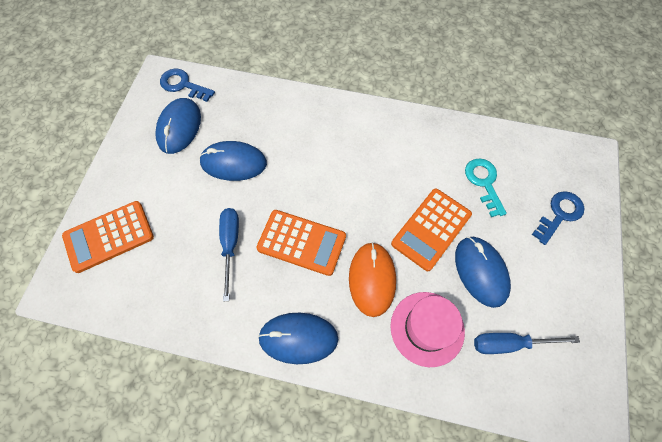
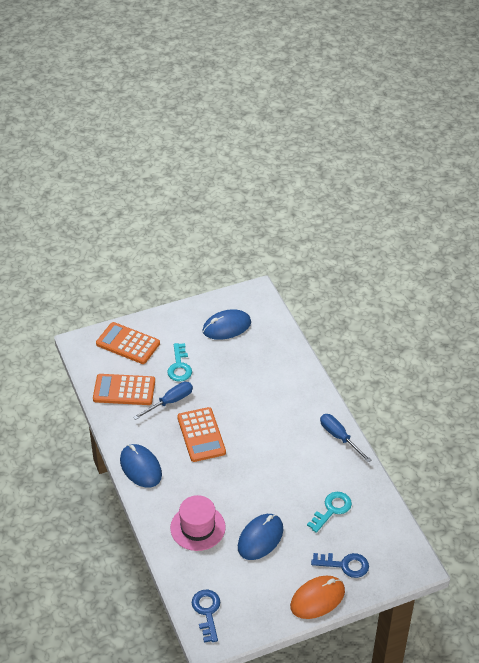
camera: 55 degrees right, 20 degrees down
blue key [160,69,215,102] -> blue key moved to [192,590,220,643]
blue mouse [199,141,267,181] -> none
orange mouse [349,242,396,317] -> orange mouse moved to [290,575,345,619]
orange calculator [391,189,472,271] -> orange calculator moved to [93,374,155,405]
blue screwdriver [474,333,580,354] -> blue screwdriver moved to [320,414,371,462]
none -> turquoise key [167,343,192,381]

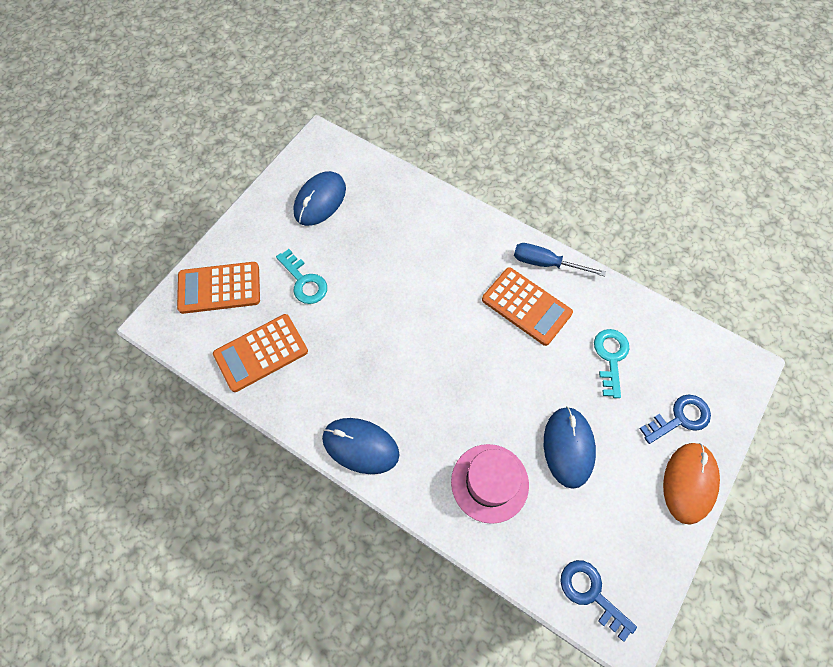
camera: 35 degrees left, 20 degrees up
blue screwdriver [133,382,193,420] -> none
orange calculator [177,407,226,462] -> orange calculator moved to [482,268,573,346]

